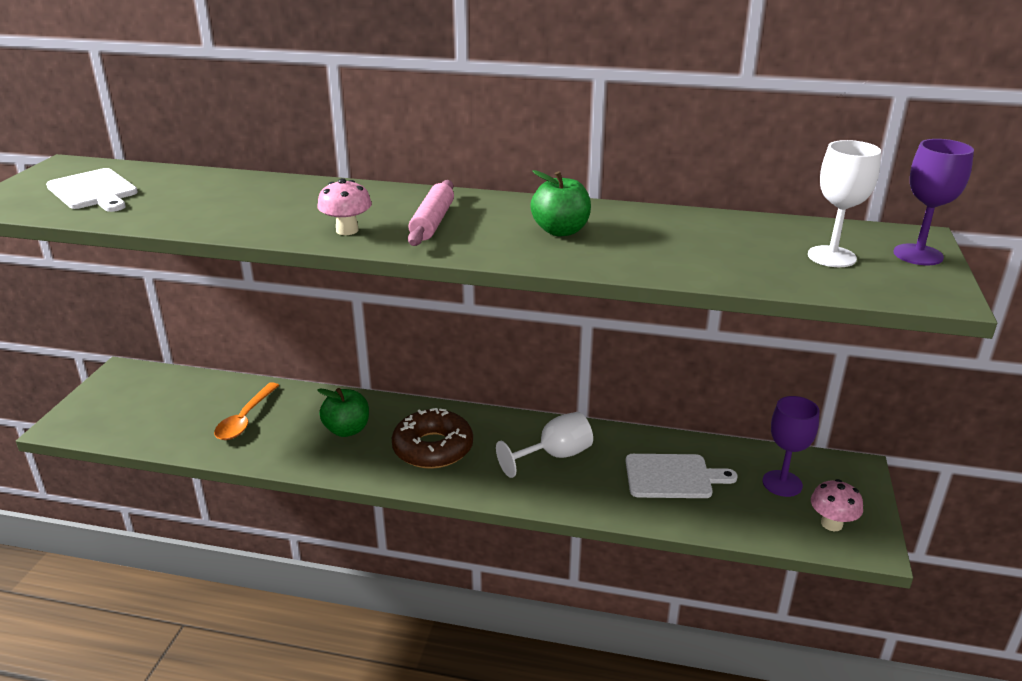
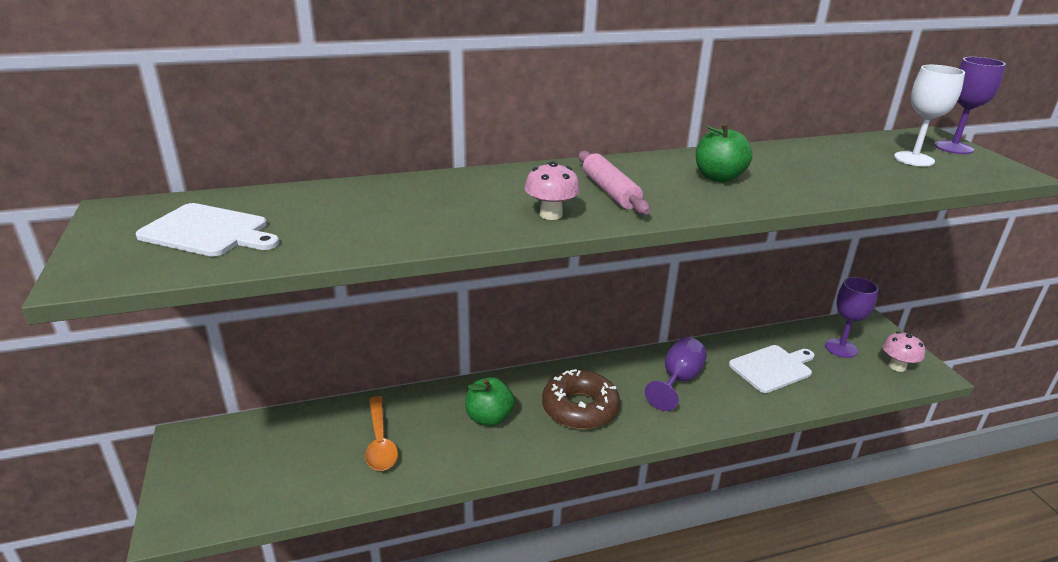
camera: 30 degrees left, 0 degrees up
white goblet [496,412,593,478] -> purple goblet [645,337,707,411]

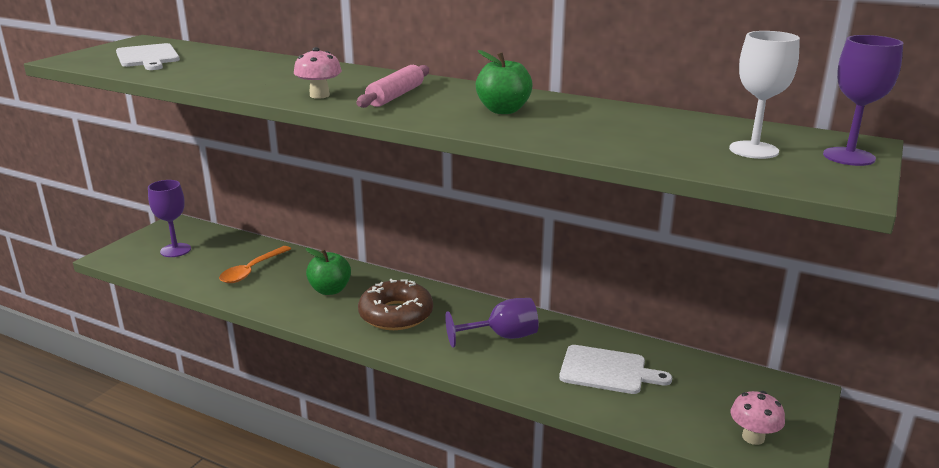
camera: 45 degrees right, 5 degrees down
purple goblet [825,277,879,358] -> purple goblet moved to [148,180,191,257]

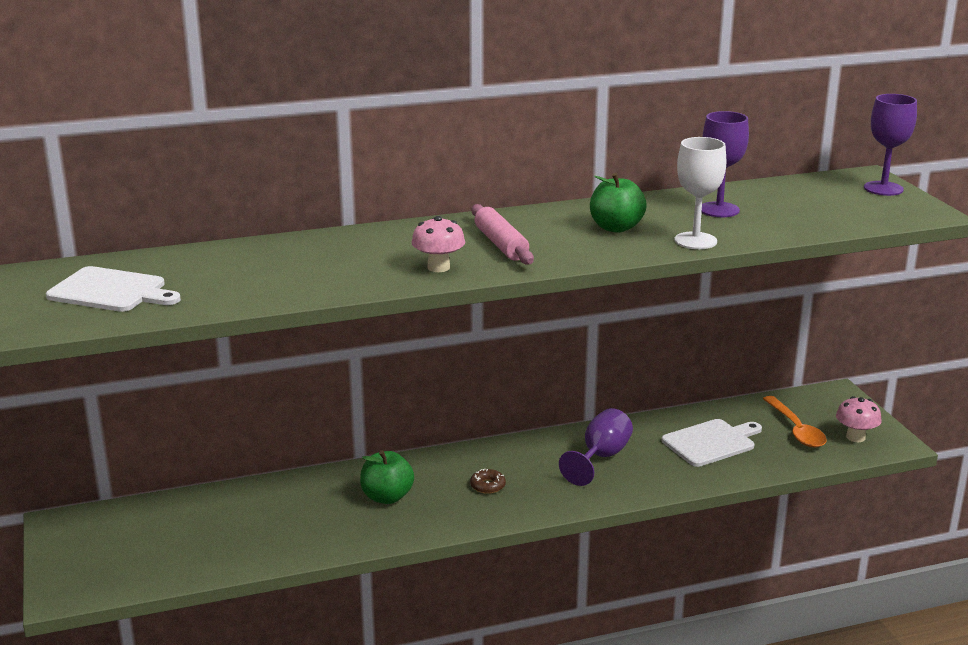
camera: 45 degrees left, 0 degrees up
purple goblet [148,180,191,257] -> purple goblet moved to [702,111,749,217]
orange spoon [219,246,291,283] -> orange spoon moved to [763,396,827,447]
brown donut [358,279,433,330] -> brown donut [470,469,506,494], size x0.42
white goblet [729,31,800,159] -> white goblet moved to [674,137,726,249]

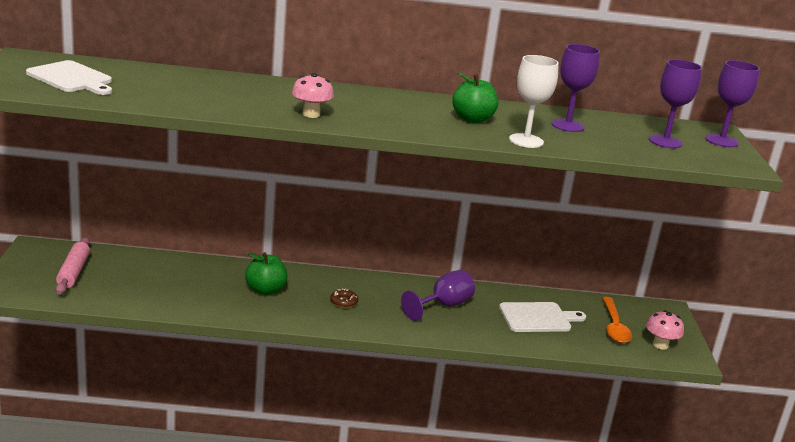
camera: 15 degrees right, 0 degrees up
pink rolling pin [472,204,534,265] -> pink rolling pin moved to [56,237,90,294]
none -> purple goblet [649,59,702,148]

